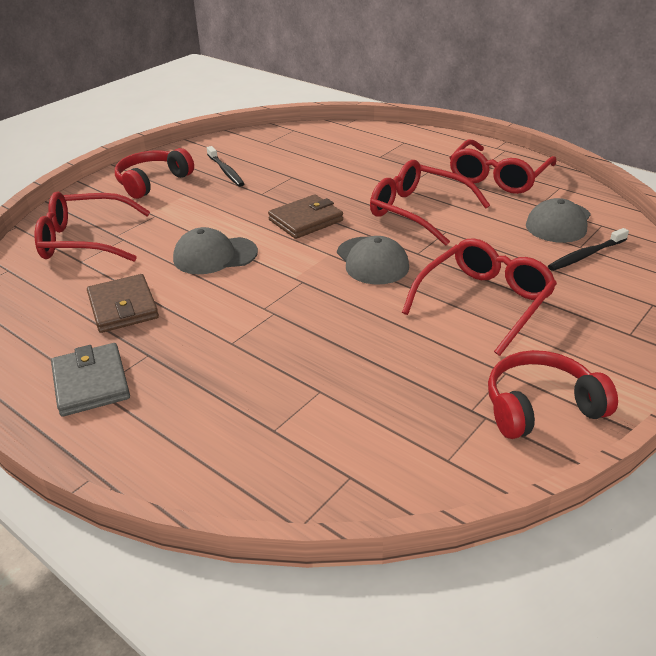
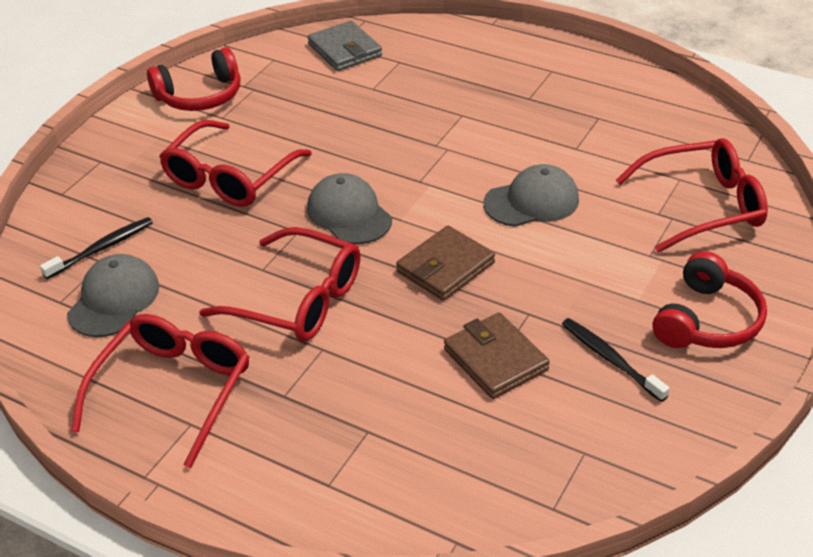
camera: 170 degrees right, 5 degrees up
grey wallet [51,343,130,417] -> grey wallet moved to [307,21,382,71]
brown wallet [87,274,159,333] -> brown wallet moved to [444,312,550,399]

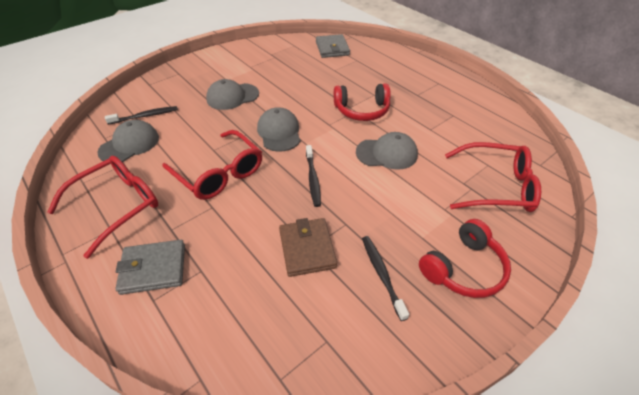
camera: 20 degrees right, 5 degrees up
red headphones [147,47,240,111] -> red headphones moved to [334,84,391,121]
red glasses [159,120,312,207] -> grey cap [206,79,259,110]
brown wallet [396,226,495,301] -> black toothbrush [306,145,321,207]
none -> grey wallet [115,240,185,295]

